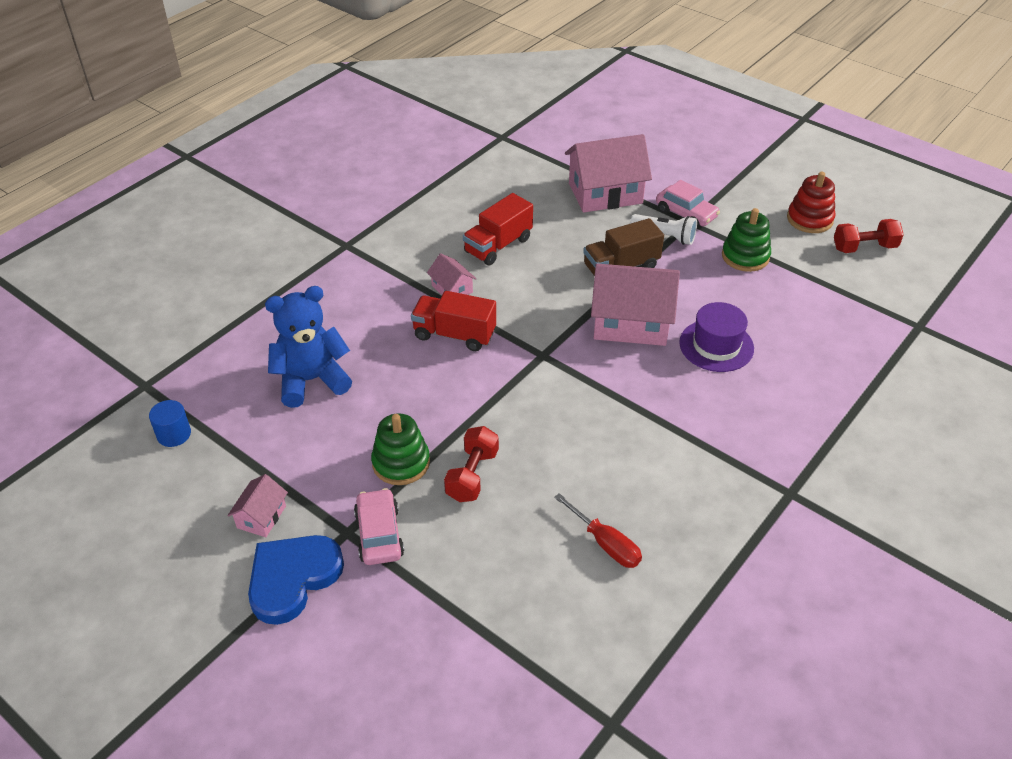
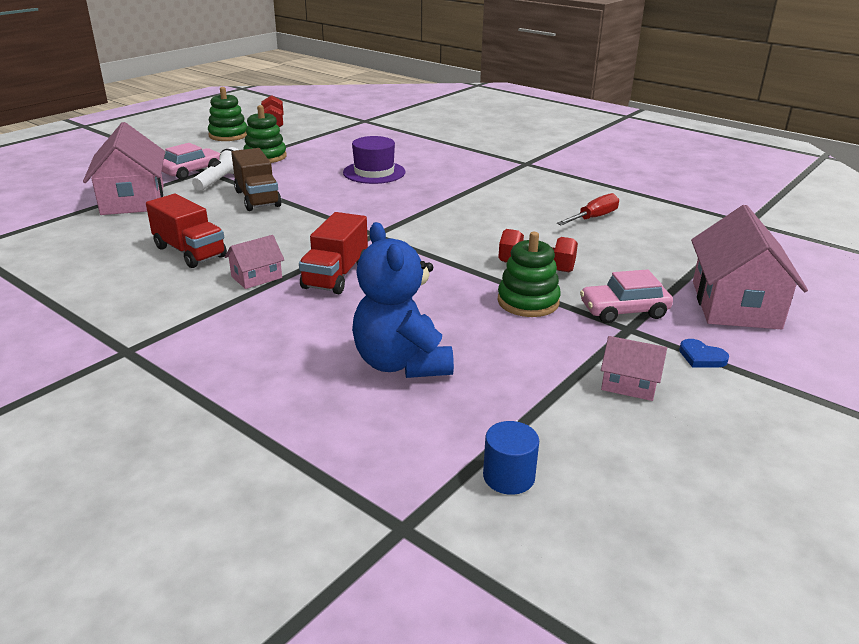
camera: 90 degrees left, 15 degrees down
blue heart [248,535,344,625] -> blue heart [679,339,729,367], size x0.42
pink house [591,263,680,346] -> pink house moved to [691,205,808,329]
red stacking toy [787,172,835,233] -> green stacking toy [208,87,247,141]

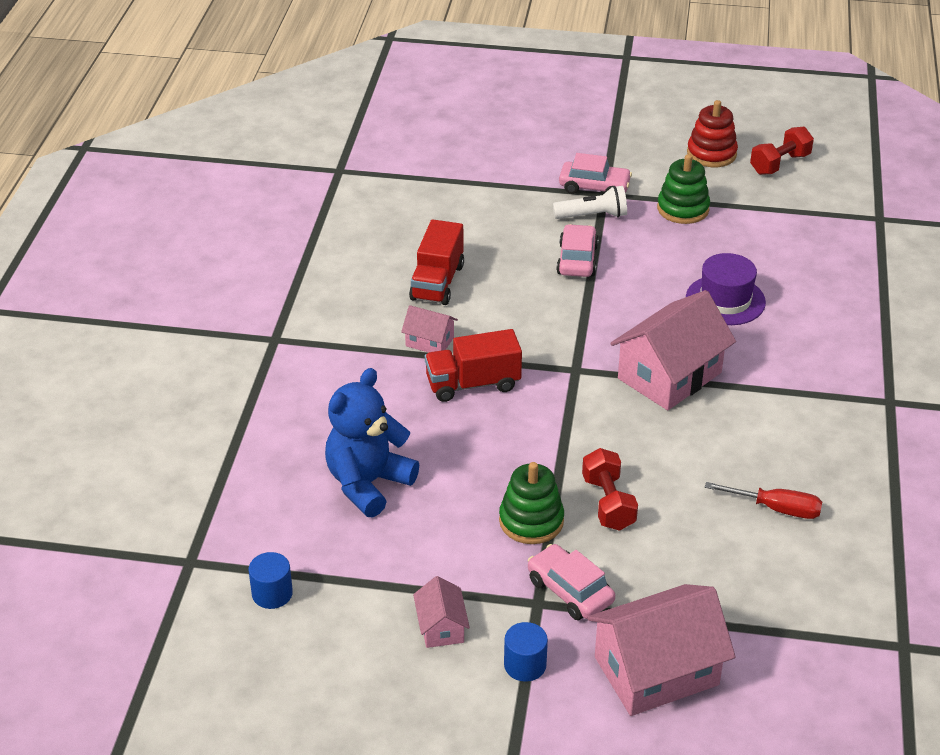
camera: 60 degrees right, 10 degrees up
pink house [83,122,165,215] -> pink house moved to [610,290,736,410]
green stacking toy [208,87,247,141] -> red stacking toy [687,100,738,167]
brown truck [231,148,282,211] -> pink car [556,224,599,277]
blue heart [679,339,729,367] -> blue cylinder [504,622,548,682]

